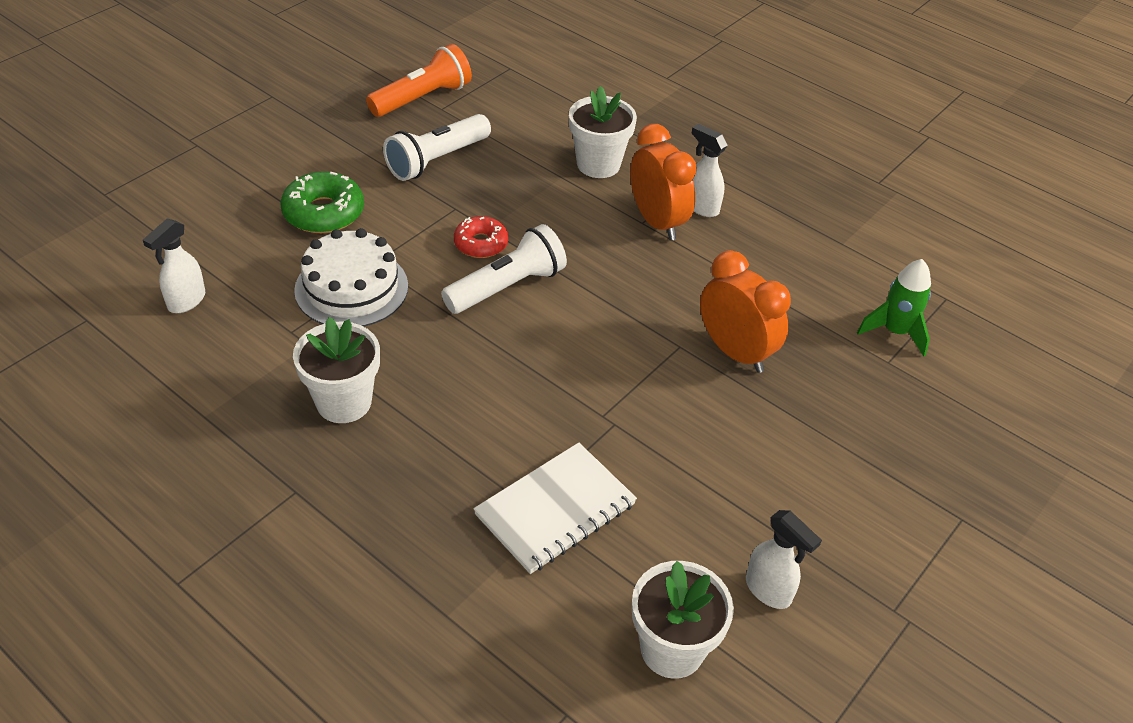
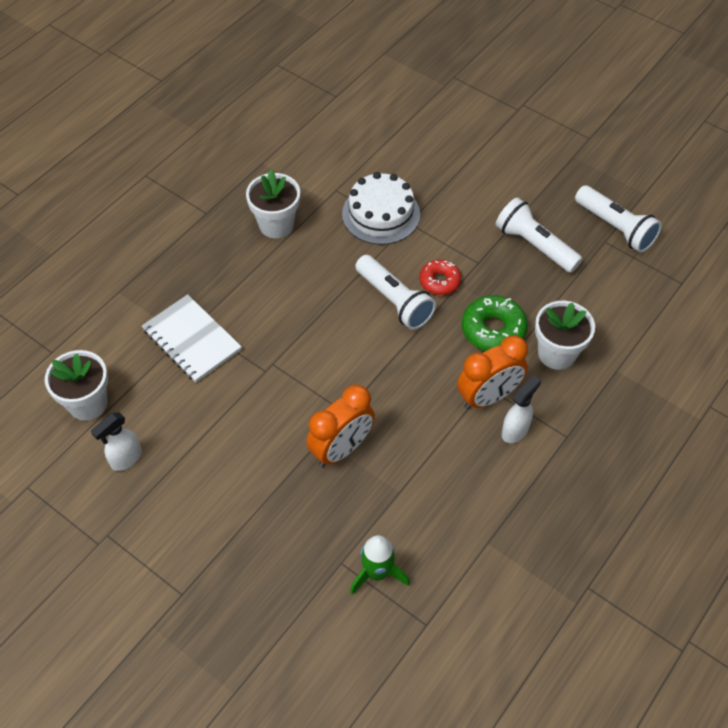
camera: 90 degrees right, 10 degrees up
white spray bottle [143,219,205,313] -> none
green donut [280,171,364,233] -> green donut moved to [462,295,528,351]
orange flashlight [366,44,472,117] -> white flashlight [575,185,662,253]

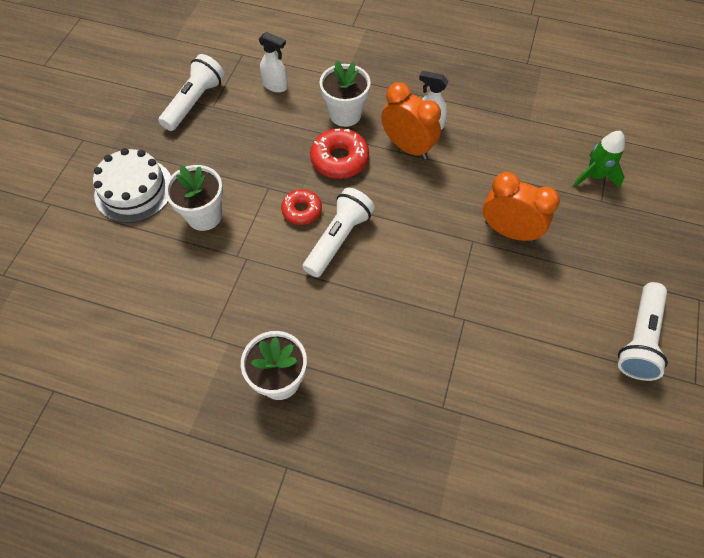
camera: 110 degrees left, 5 degrees up
white flower pot [45,350,108,421] -> white flower pot moved to [165,165,223,231]
white spray bottle [91,412,142,471] -> white spray bottle moved to [258,32,288,92]
white notebook [142,294,242,382] -> none
white cake [342,172,420,245] -> white cake moved to [93,148,171,223]
green donut [462,295,528,351] -> red donut [310,128,369,179]
white flashlight [496,197,582,273] -> white flashlight moved to [618,282,668,381]

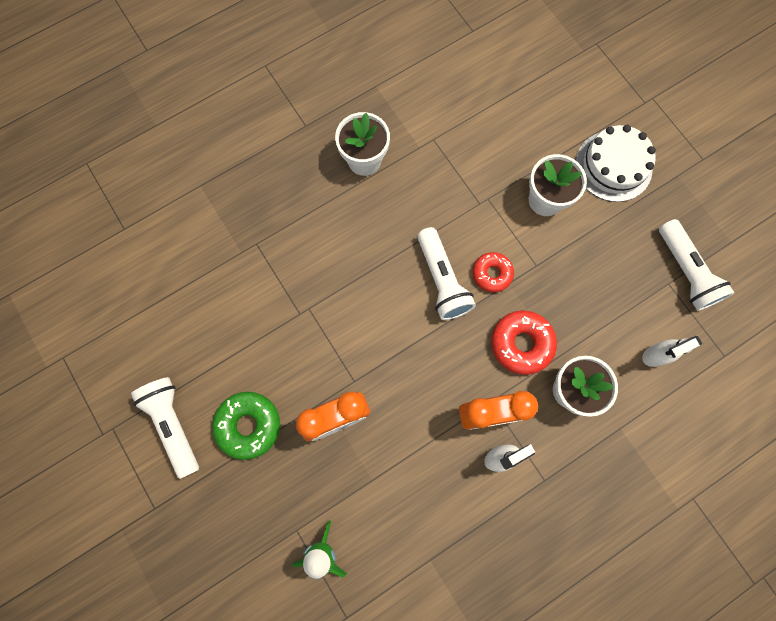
camera: 130 degrees right, 15 degrees up
none -> green donut [212,392,280,460]

